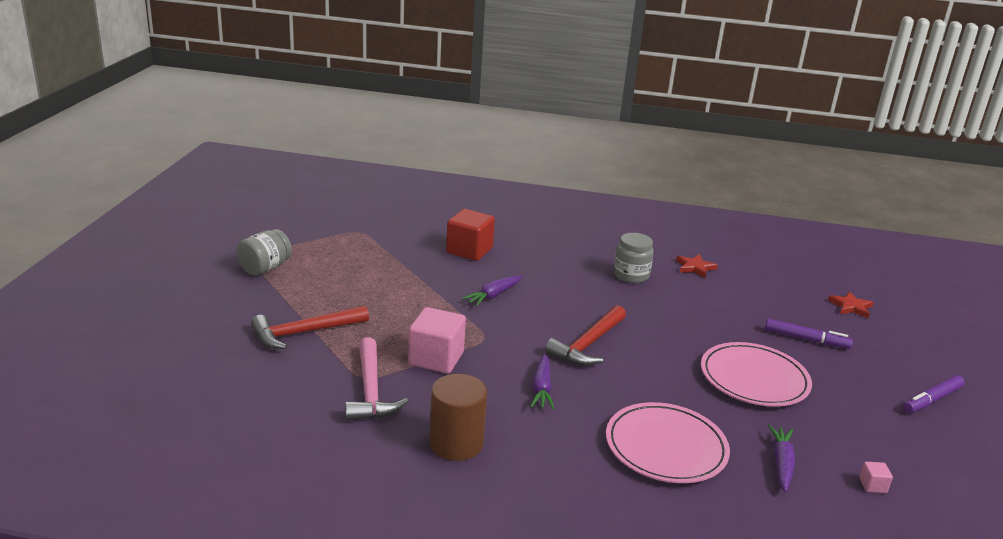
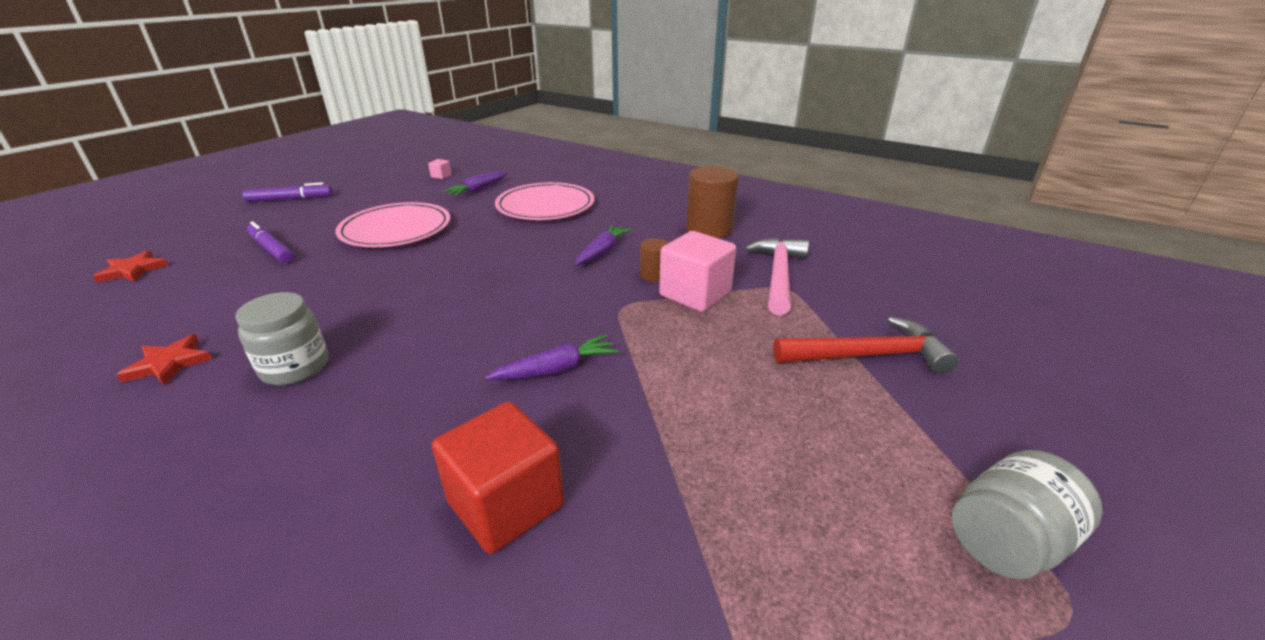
camera: 155 degrees left, 5 degrees up
red hammer [545,305,626,366] -> none
none -> brown cylinder [640,238,668,282]

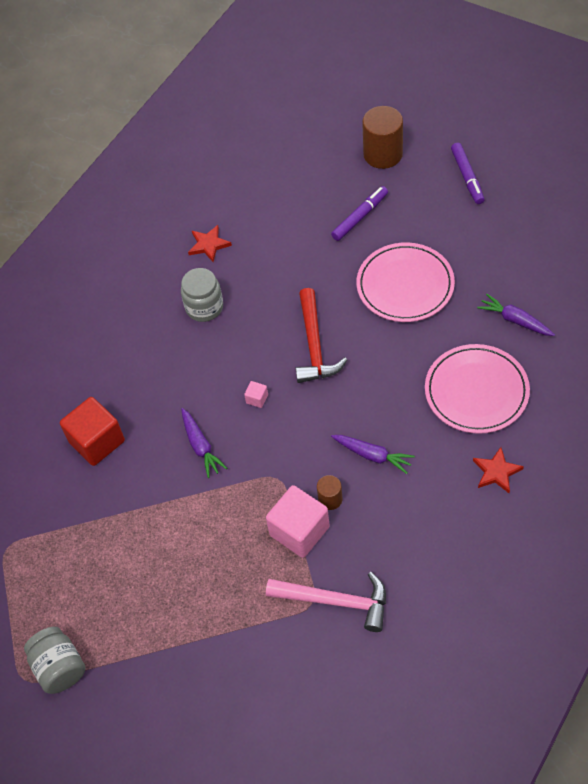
camera: 95 degrees right, 25 degrees up
red star [93,250,169,283] -> red star moved to [473,447,524,493]
pink cube [428,159,452,179] -> pink cube moved to [244,381,268,408]
brown cylinder [686,166,739,239] -> brown cylinder moved to [362,106,403,169]
red hammer [773,317,958,374] -> red hammer moved to [295,288,347,383]

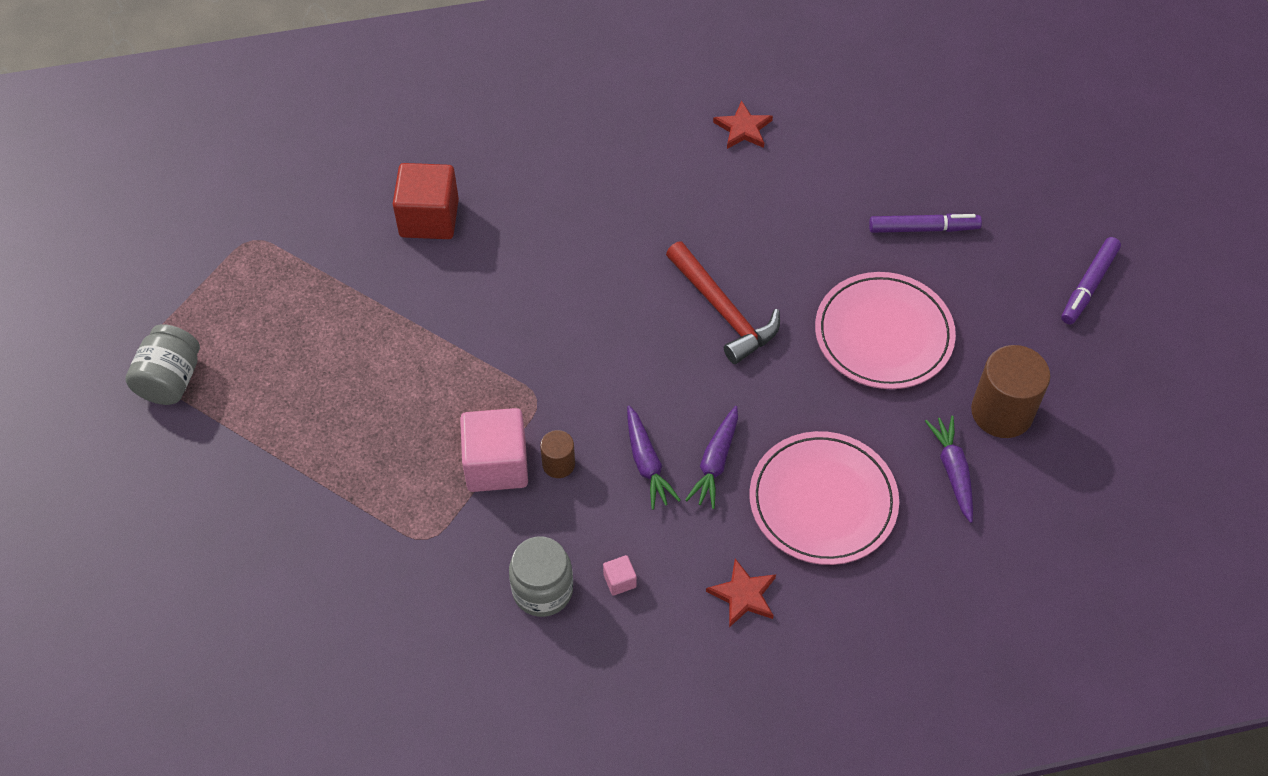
camera: 40 degrees right, 0 degrees up
grey jar [181,268,223,322] -> grey jar moved to [509,537,573,617]
purple carrot [181,408,227,478] -> purple carrot moved to [685,406,738,509]
pink cube [244,381,268,408] -> pink cube moved to [603,555,637,596]
pink hammer [266,572,386,632] -> none
red hammer [295,288,347,383] -> red hammer turned 75 degrees counterclockwise [666,242,780,364]
brown cylinder [362,106,403,169] -> brown cylinder moved to [971,345,1050,438]

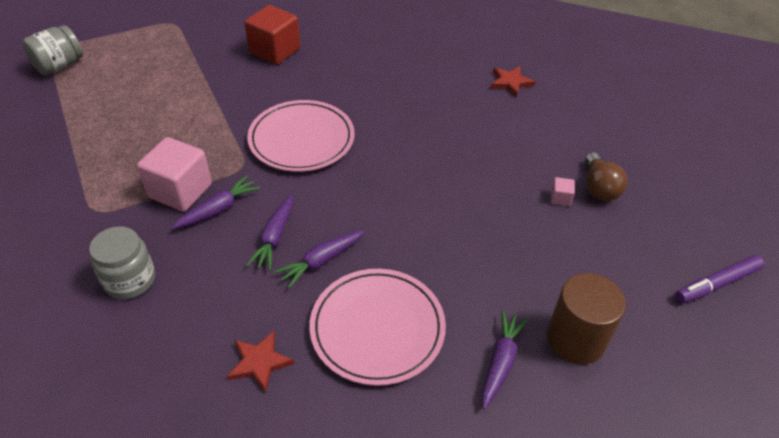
camera: 30 degrees right, 10 degrees down
brown cylinder [540,430,575,478] -> purple carrot [171,175,260,229]
pink cube [603,555,637,596] -> pink cube moved to [551,177,575,206]
red hammer [666,242,780,364] -> none
pink plate [815,272,956,389] -> pink plate moved to [247,100,354,172]
purple marker [869,214,982,233] -> brown light bulb [585,152,628,201]

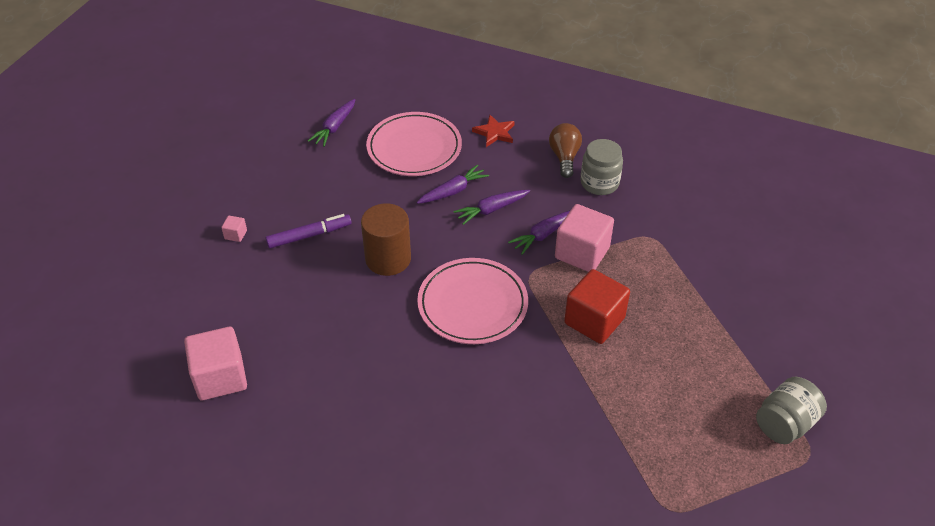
camera: 175 degrees left, 0 degrees up
red cube [244,5,300,65] -> red cube moved to [564,269,630,344]
purple carrot [246,195,293,271] -> purple carrot turned 135 degrees counterclockwise [453,190,530,225]
red star [490,66,535,97] -> pink cube [184,327,247,400]
brown cylinder [547,273,626,365] -> brown cylinder moved to [361,203,411,276]
brown light bulb [585,152,628,201] -> brown light bulb moved to [549,123,582,178]
purple marker [675,255,764,303] -> purple marker moved to [266,214,351,249]

